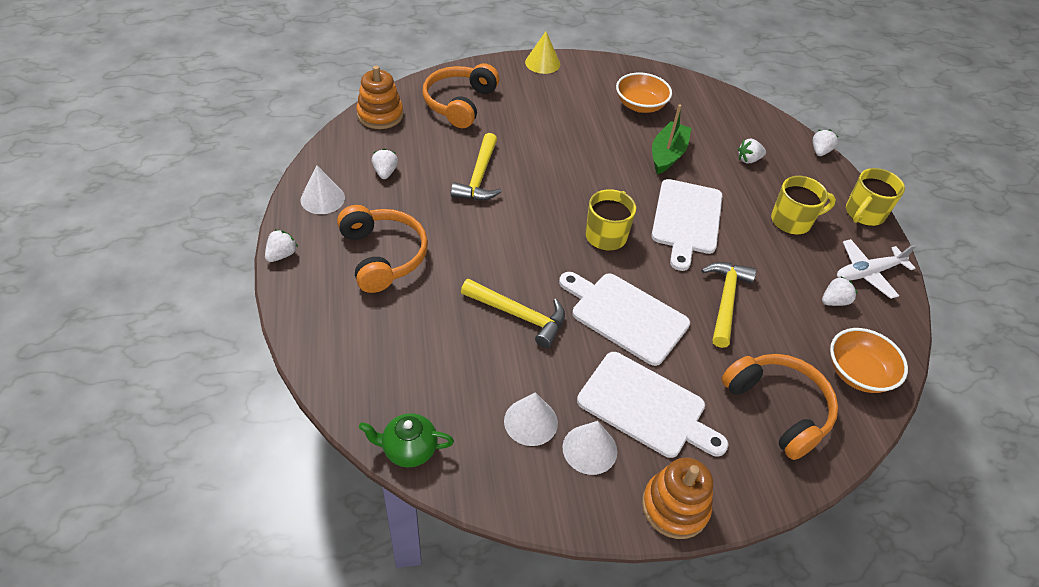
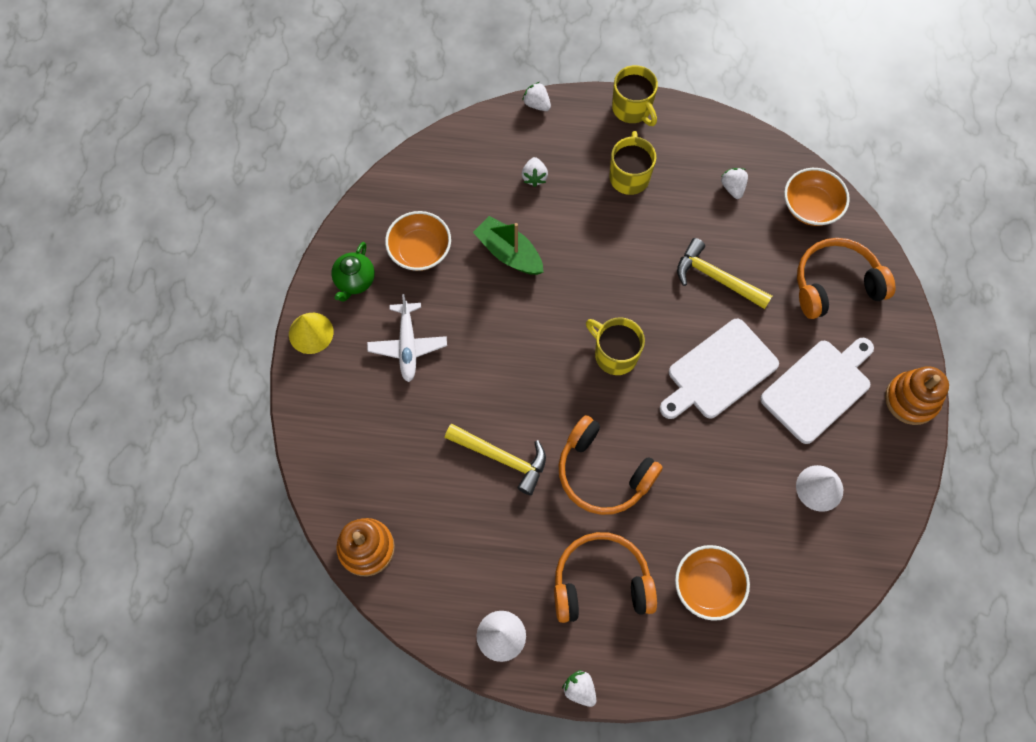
camera: 70 degrees left, 20 degrees up
green teapot [359,413,454,467] -> green teapot moved to [331,242,375,302]
white strawberry [372,149,398,179] -> none
orange headphones [422,63,499,128] -> orange headphones moved to [559,415,663,515]
yellow hammer [461,279,565,348] -> none
white cone [563,421,617,475] -> none
white cutting board [651,179,723,271] -> none
white plane [837,239,916,299] -> white plane moved to [367,294,447,382]
none -> orange bowl [675,545,750,621]

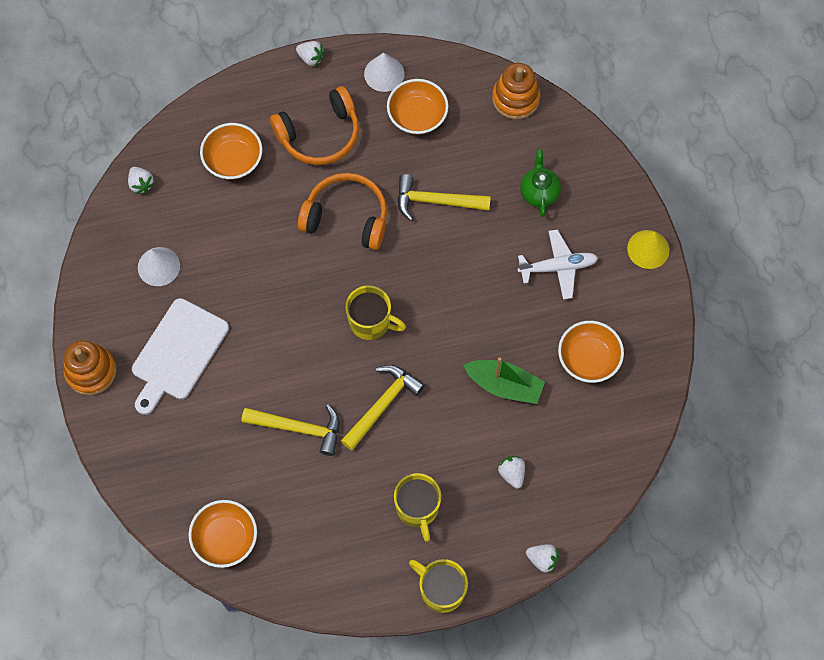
camera: 160 degrees right, 0 degrees up
green teapot [331,242,375,302] -> green teapot moved to [520,149,561,217]
white plane [367,294,447,382] -> white plane turned 105 degrees clockwise [517,229,598,300]
white cutting board [660,319,779,419] -> none
white strawberry [721,168,748,199] -> white strawberry moved to [128,167,154,194]
orange headphones [797,238,895,319] -> none
none -> yellow hammer [341,365,425,450]
none -> orange bowl [387,79,449,135]

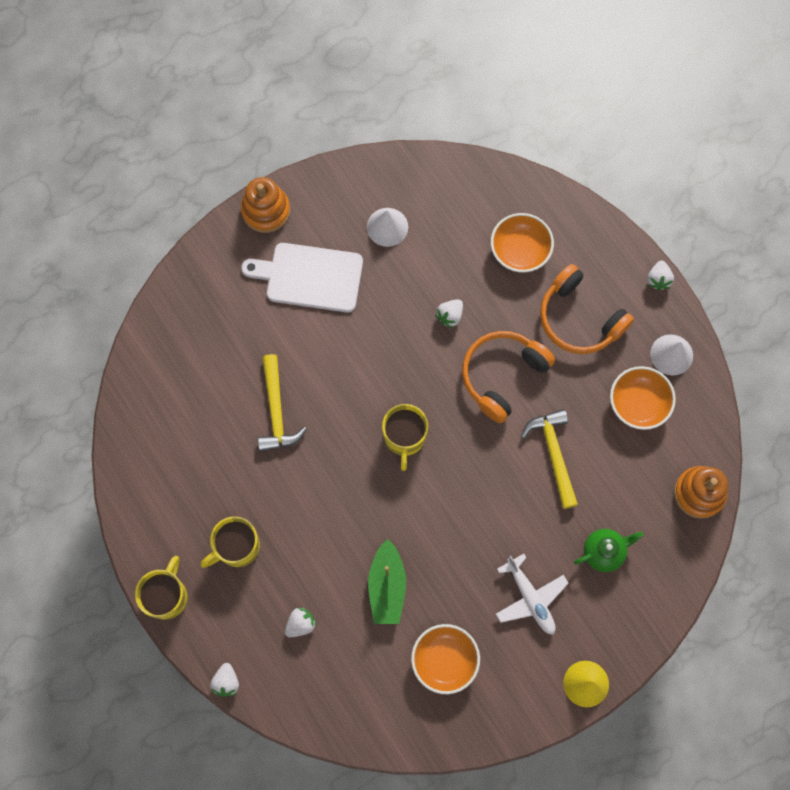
camera: 70 degrees right, 5 degrees up
white strawberry [128,167,154,194] -> white strawberry moved to [435,300,463,328]
orange bowl [189,500,257,568] -> none
orange headphones [298,173,387,250] -> orange headphones turned 135 degrees counterclockwise [462,331,555,423]
yellow hammer [341,365,425,450] -> none

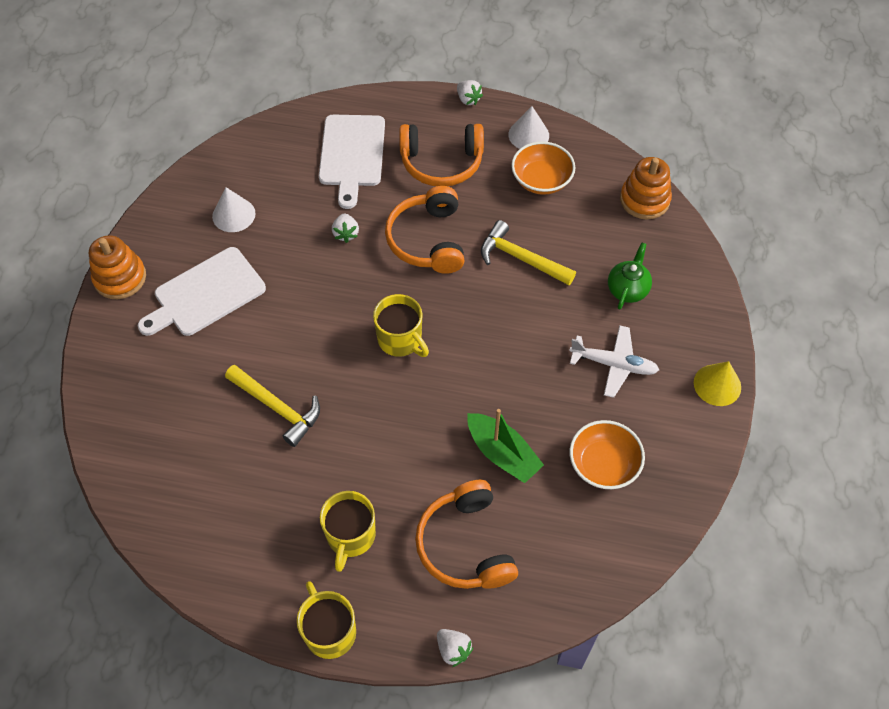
camera: 45 degrees left, 15 degrees down
white strawberry [285,607,317,637] -> orange headphones [415,480,518,589]
orange bowl [491,213,554,273] -> white cutting board [319,115,385,209]

